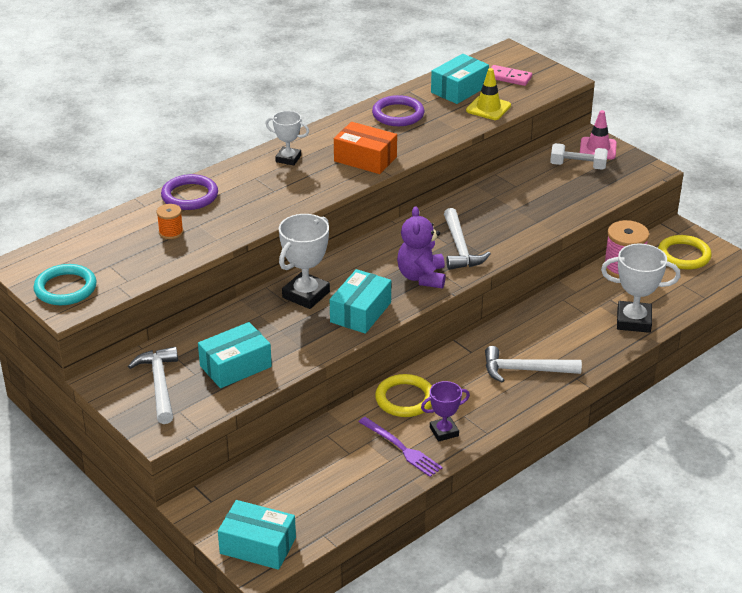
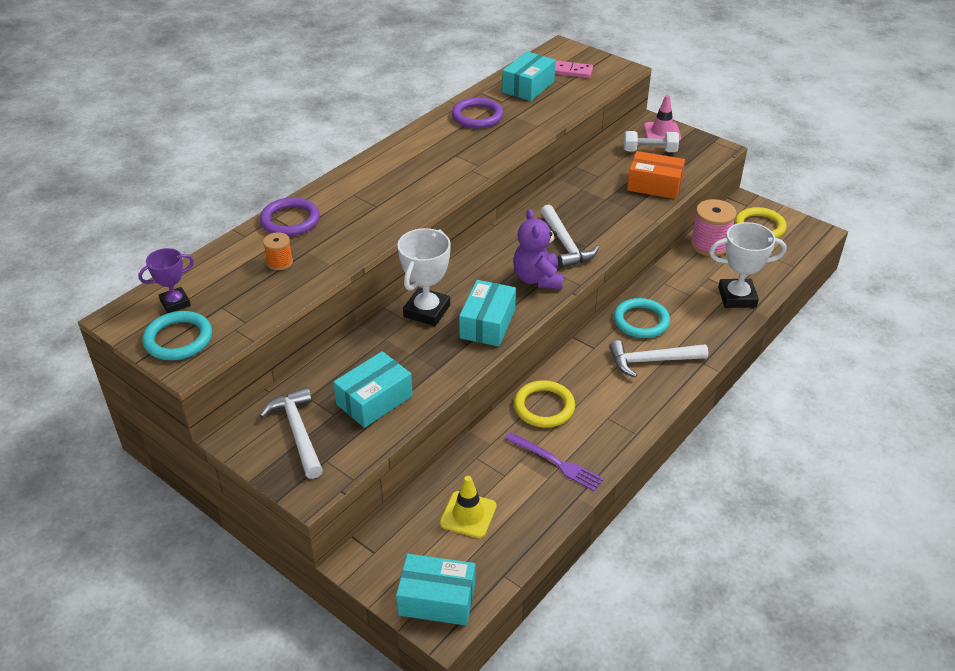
camera: 10 degrees left, 5 degrees up
white trophy [265,111,309,165] -> none
orange box [334,122,397,174] -> orange box moved to [627,151,685,199]
purple trophy [421,381,470,442] -> purple trophy moved to [138,248,194,313]
yellow traffic cone [466,68,511,120] -> yellow traffic cone moved to [440,476,497,538]
none -> turquoise ring [614,298,670,338]

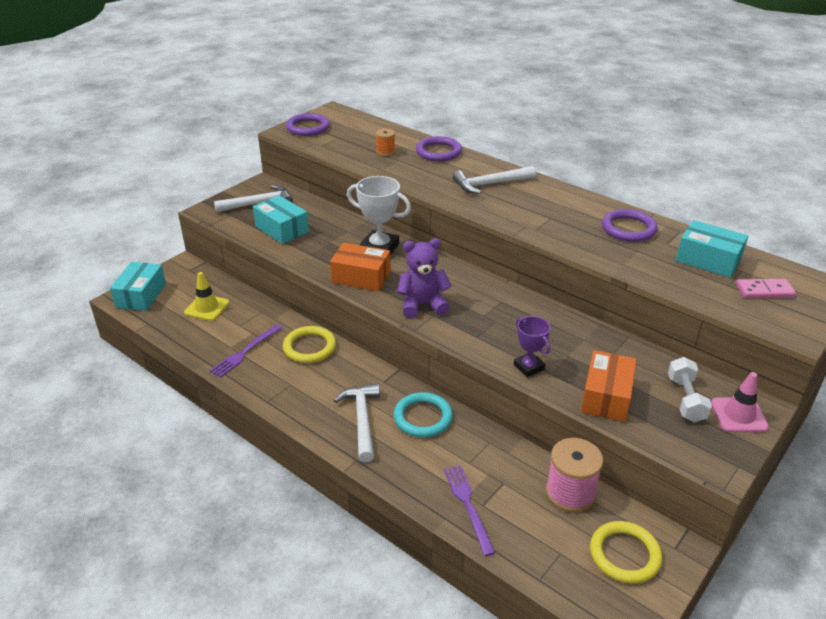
camera: 90 degrees right, 5 degrees down
purple trophy [138,248,194,313] -> purple trophy moved to [514,316,551,377]
turquoise ring [142,311,212,360] -> purple ring [286,113,330,136]
turquoise box [459,280,516,347] -> orange box [330,243,391,291]
white hammer [541,205,599,268] -> white hammer moved to [453,166,536,194]
pink domino [555,61,593,78] -> pink domino turned 75 degrees clockwise [736,279,796,298]
white trophy [709,222,786,308] -> purple fork [444,465,495,556]

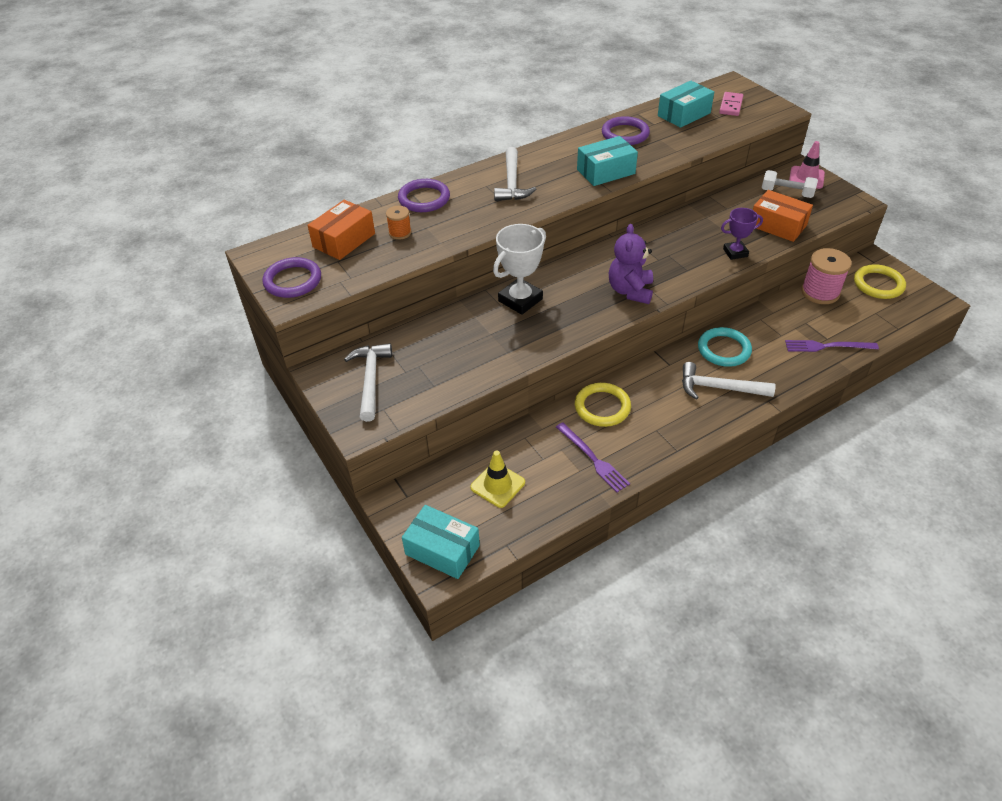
camera: 70 degrees left, 10 degrees up
turquoise box [253,195,309,244] -> turquoise box moved to [577,136,638,186]
orange box [330,243,391,291] -> orange box moved to [307,200,375,260]

